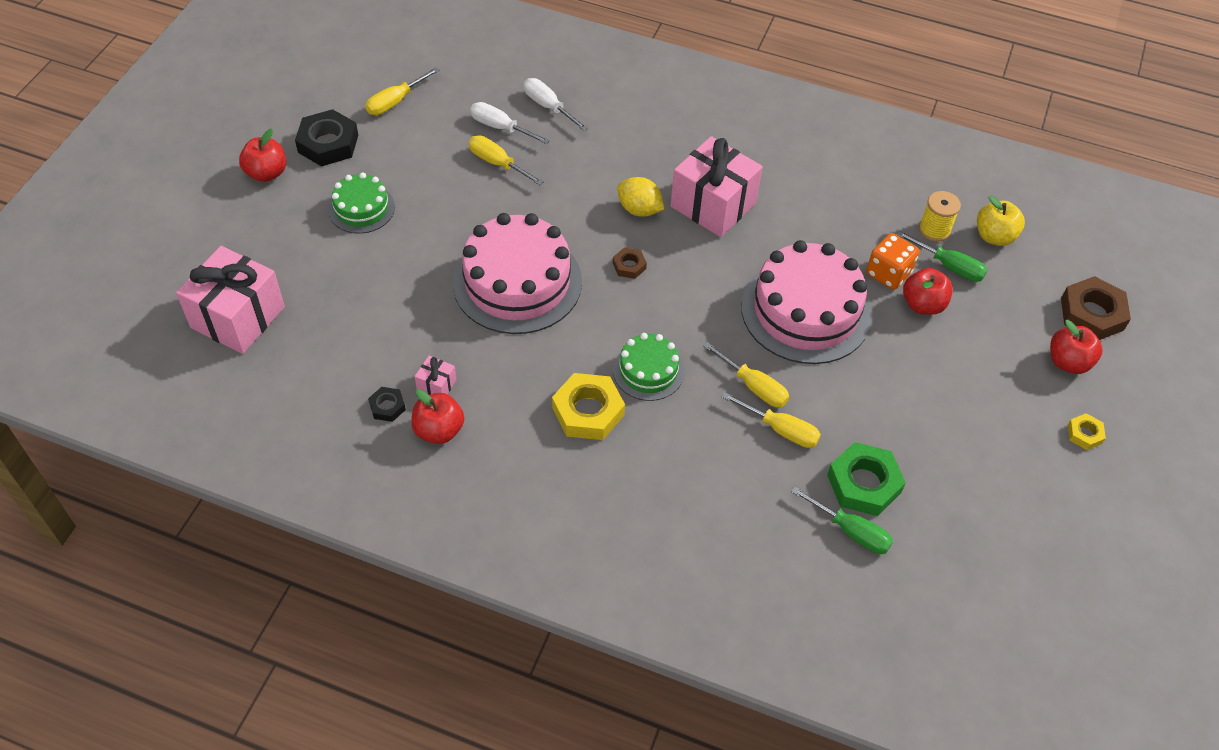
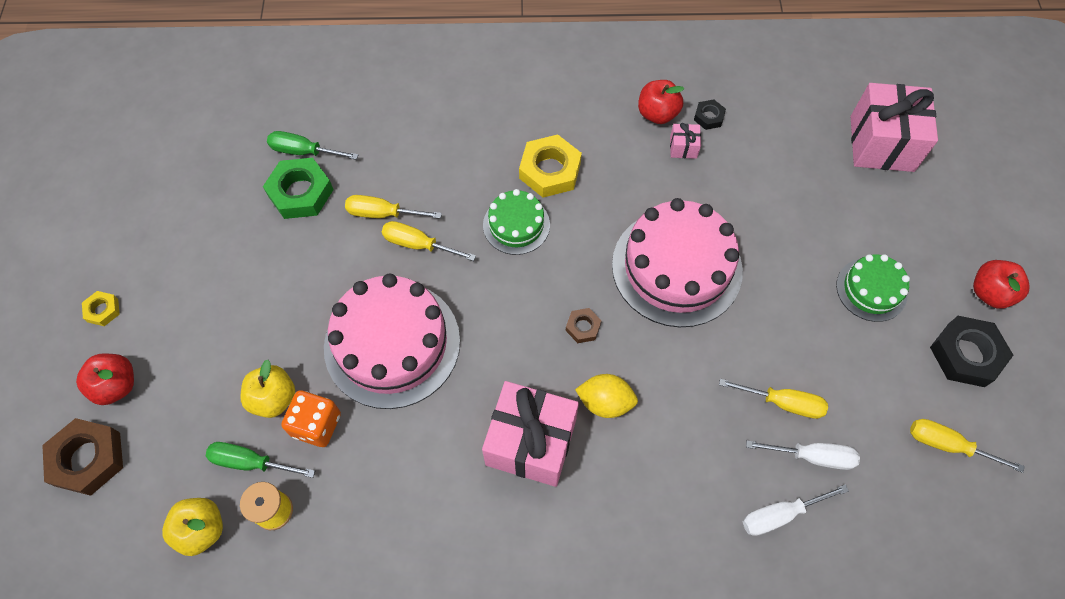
camera: 160 degrees right, 10 degrees up
yellow screwdriver [365,67,439,115] -> yellow screwdriver turned 90 degrees counterclockwise [910,419,1025,473]
white screwdriver [524,78,588,131] -> white screwdriver turned 135 degrees clockwise [743,484,849,536]
red apple [903,268,953,315] -> yellow apple [240,360,295,418]

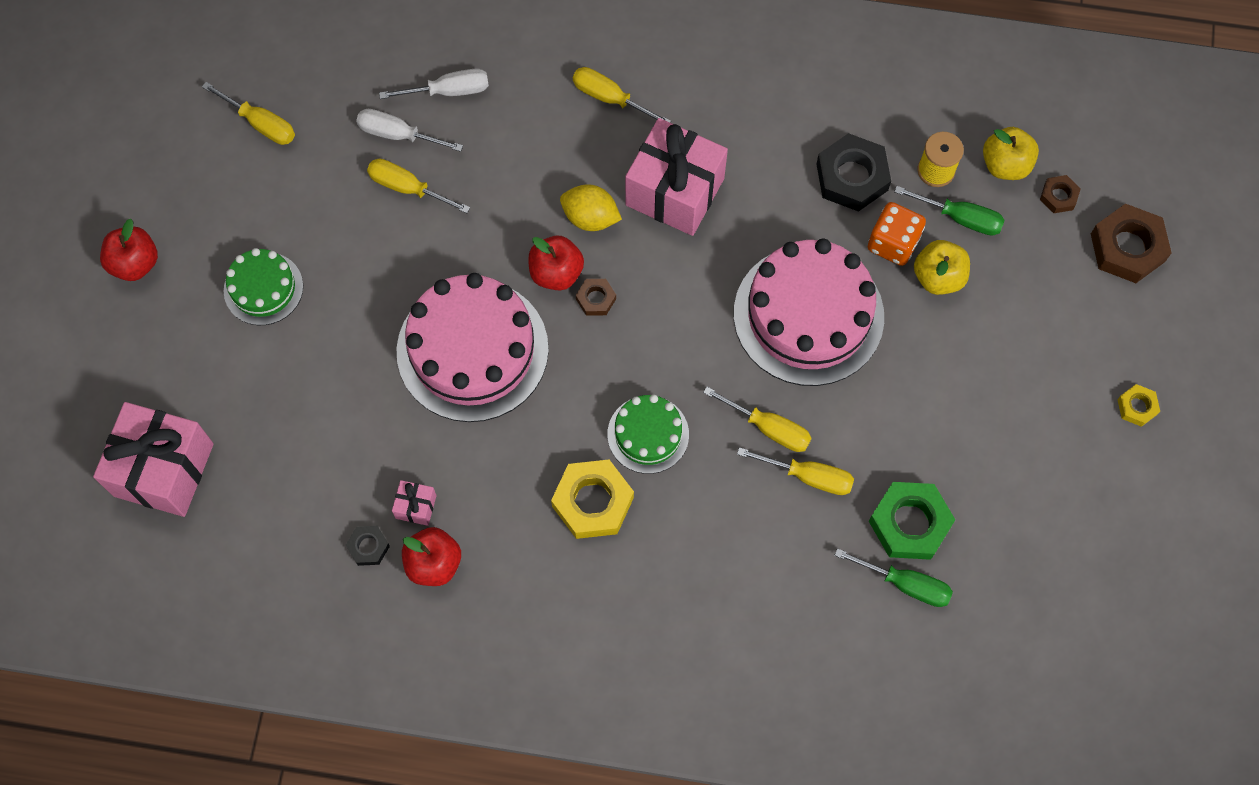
camera: 170 degrees left, 5 degrees up
red apple [76,354,134,405] -> red apple moved to [528,236,584,290]
black nut [930,316,1013,387] -> black nut moved to [816,133,891,212]
none -> yellow screwdriver [573,67,671,123]
none -> brown nut [1040,175,1081,213]

